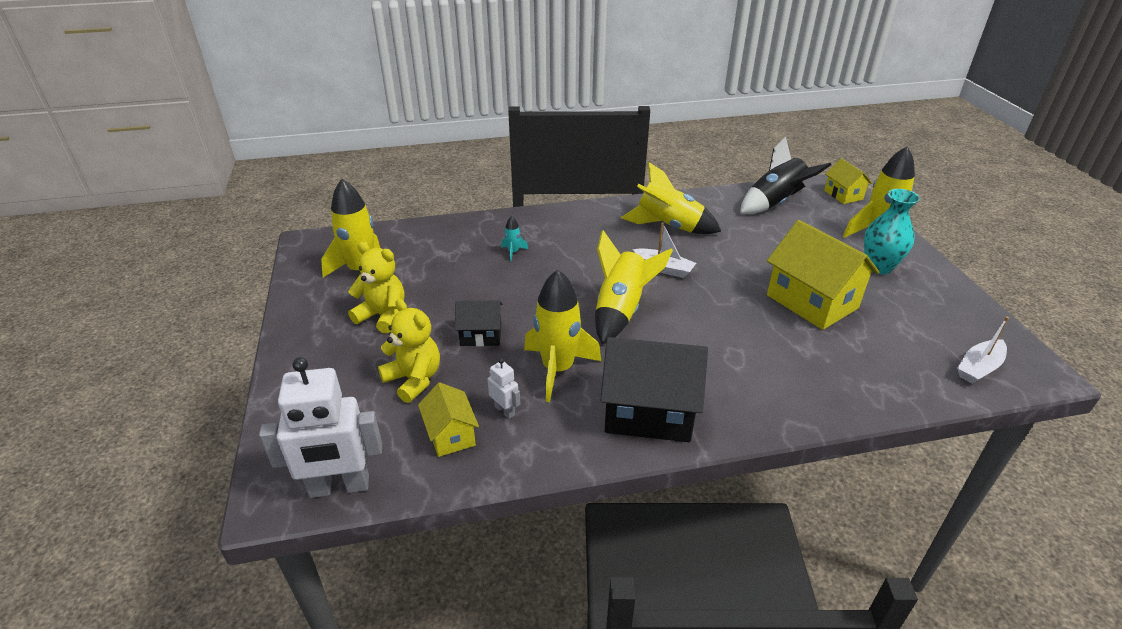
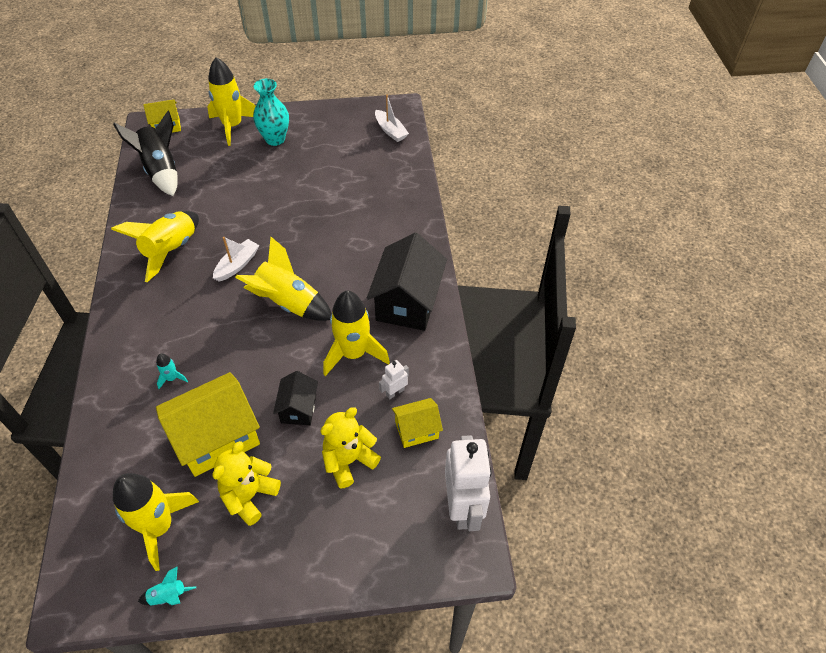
camera: 85 degrees left, 15 degrees up
yellow house [767,220,879,330] -> yellow house moved to [156,372,260,477]
none -> turquoise rocket [138,566,196,606]

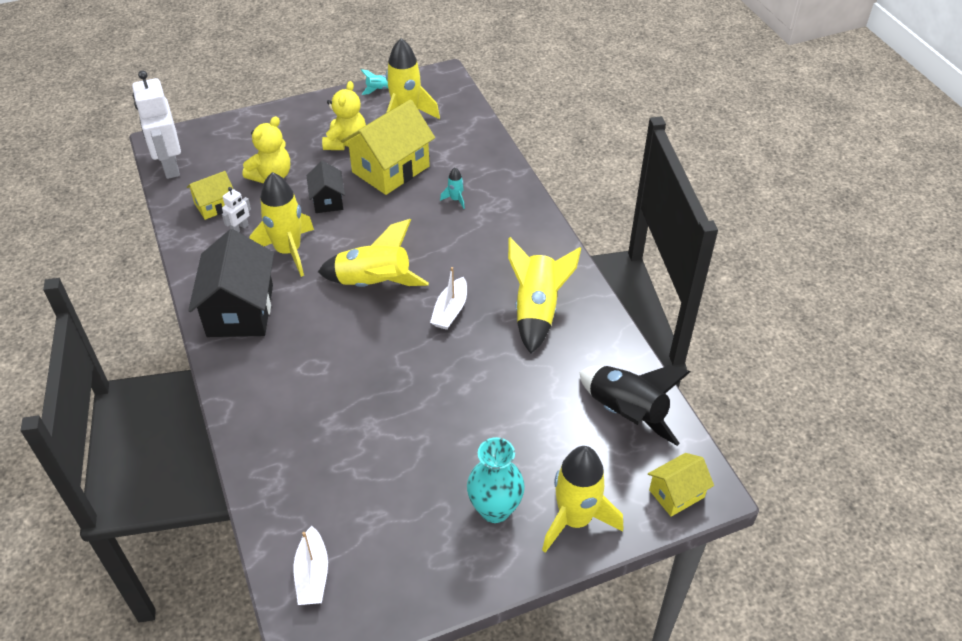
camera: 165 degrees right, 5 degrees down
white boat [375,95,409,142] -> white boat turned 135 degrees counterclockwise [293,526,328,605]

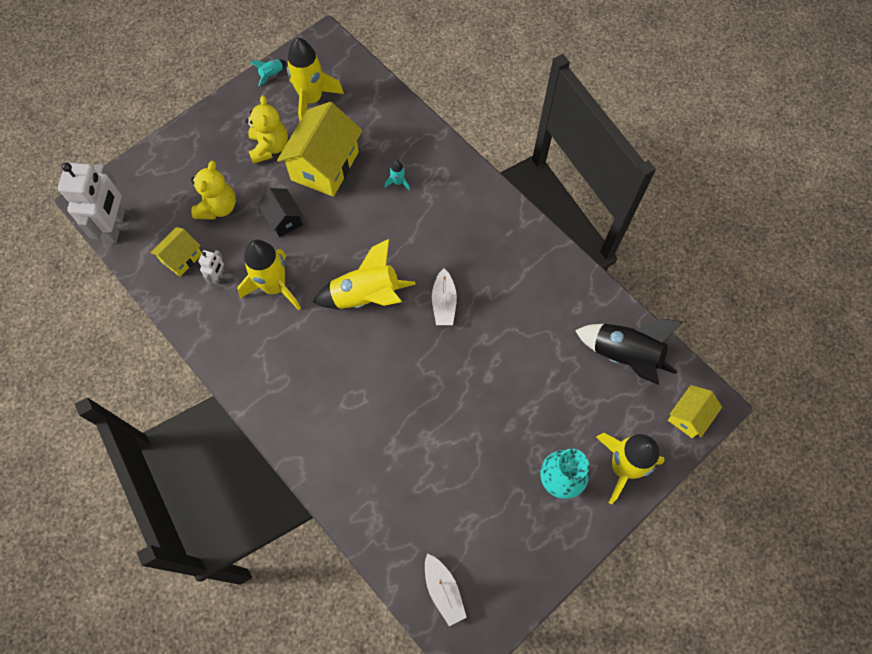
camera: 20 degrees left, 20 degrees up
white robot [132,70,181,179] -> white robot turned 135 degrees counterclockwise [58,163,125,243]
black house [188,229,274,337] -> none
yellow rocket [508,237,581,354] -> none

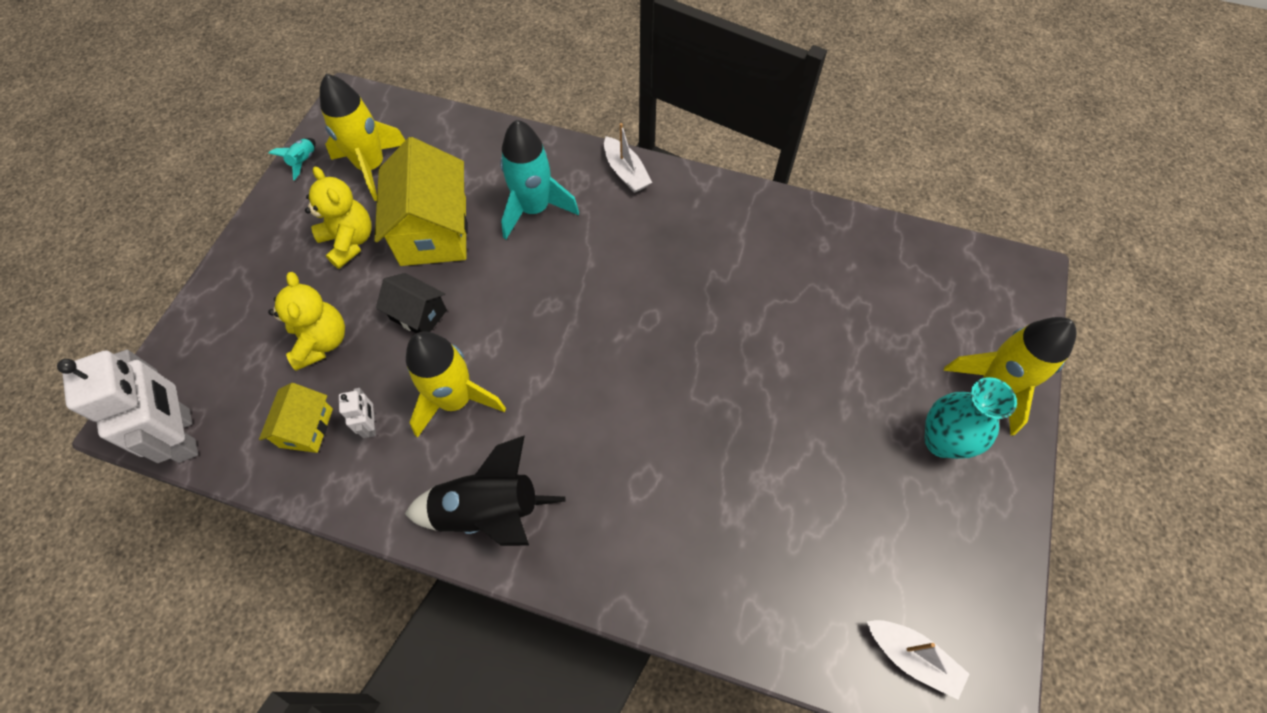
camera: 30 degrees left, 5 degrees down
yellow rocket [313,239,416,309] -> none
turquoise rocket [384,160,410,191] -> turquoise rocket [500,120,579,239], size x2.33
white boat [432,268,457,325] -> white boat moved to [604,123,652,193]
black rocket [575,319,683,385] -> black rocket moved to [405,435,566,546]
yellow house [668,385,722,438] -> none

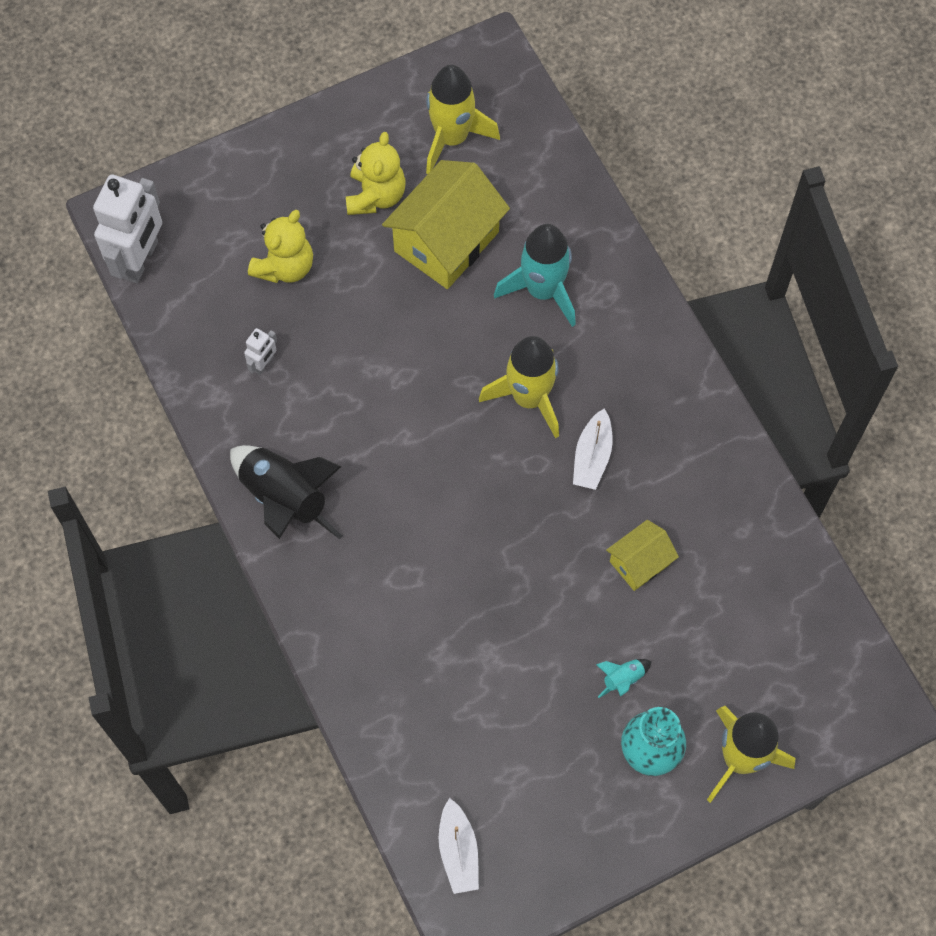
camera: 45 degrees right, 5 degrees up
yellow house [259,383,333,453] -> yellow house moved to [606,520,679,591]
turquoise rocket [268,138,316,180] -> turquoise rocket moved to [596,659,651,698]
black house [376,273,447,333] -> none
yellow rocket [406,331,506,438] -> yellow rocket moved to [479,336,559,439]
white boat [604,123,652,193] -> white boat moved to [573,409,613,490]

